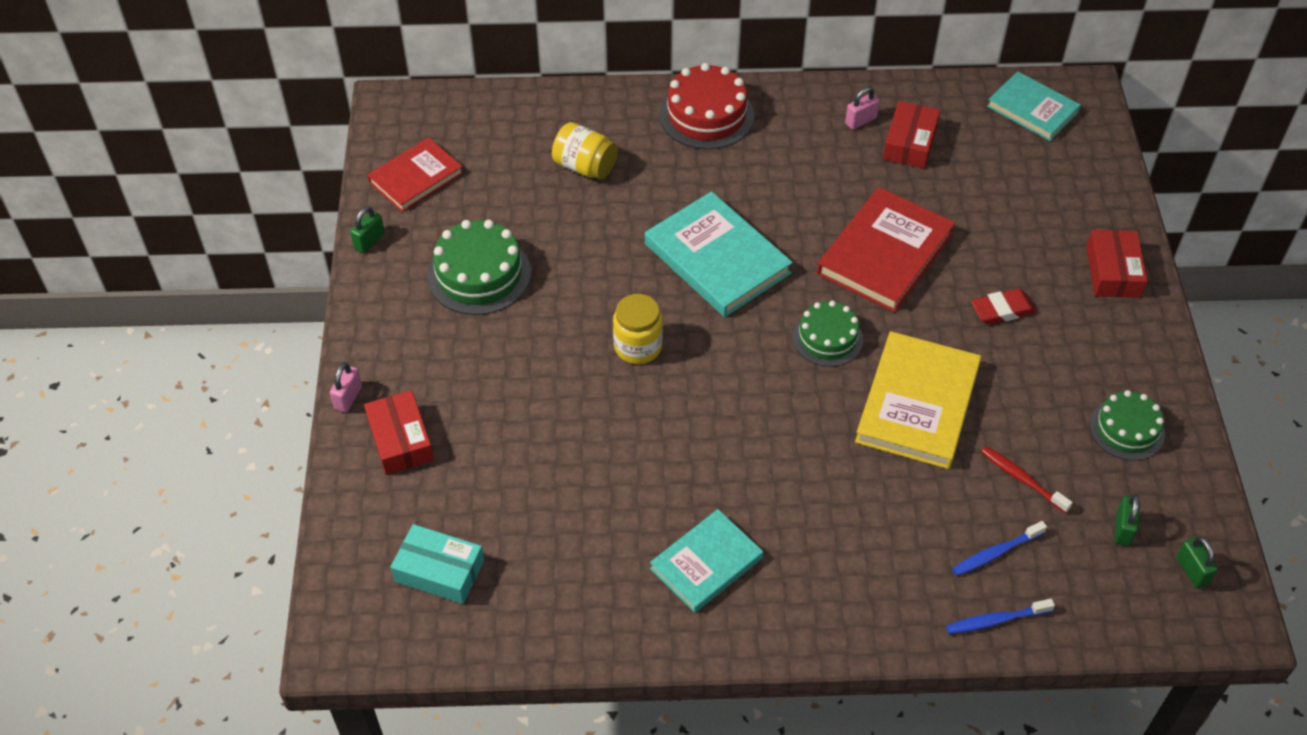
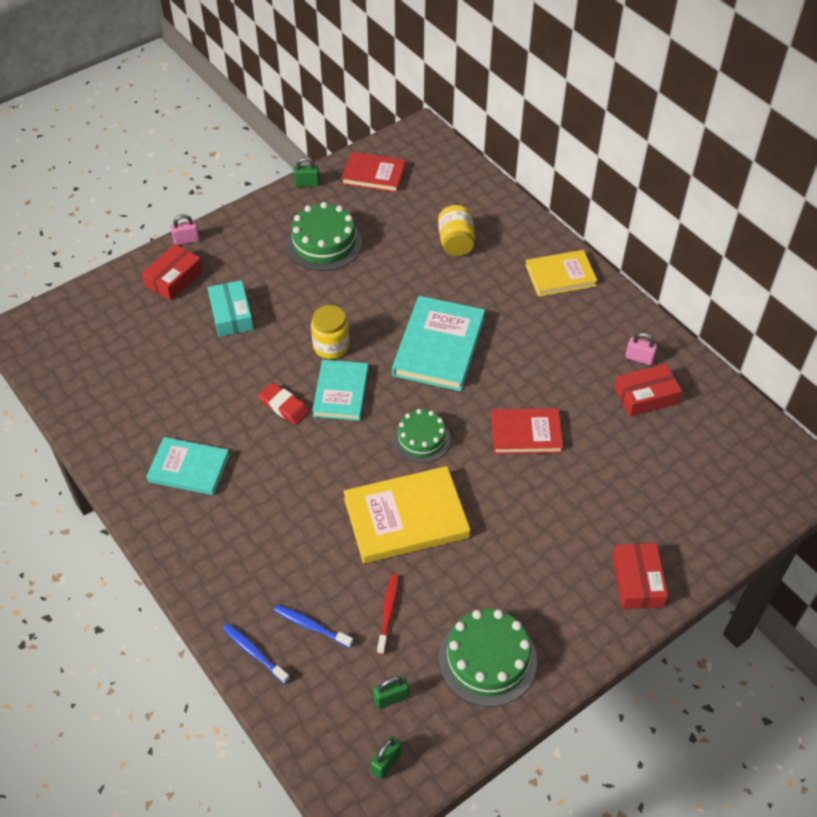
camera: 55 degrees right, 0 degrees up
turquoise box [390,524,484,604] -> turquoise box moved to [208,280,254,337]
red cake [659,63,754,149] -> yellow book [525,250,598,297]
red book [817,187,955,313] -> red book [491,408,563,454], size x0.65
red eraser [971,288,1036,325] -> red eraser moved to [258,383,310,425]
turquoise book [987,71,1081,141] -> turquoise book moved to [312,360,369,421]
red box [1086,230,1148,298] -> red box turned 60 degrees counterclockwise [613,543,668,609]
green cake [1090,390,1165,461] -> green cake [439,609,537,707], size x1.51

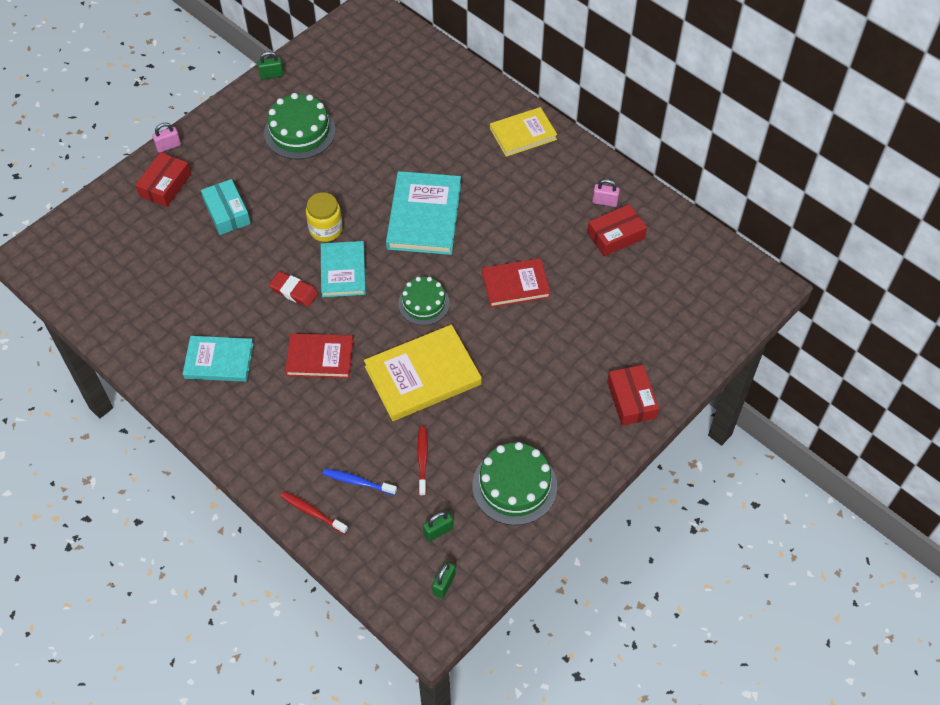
camera: 10 degrees left, 5 degrees up
blue toothbrush [222,623,290,684] -> red toothbrush [280,491,348,534]
red book [341,152,406,193] -> red book moved to [285,333,353,378]
yellow jar [438,205,475,256] -> none

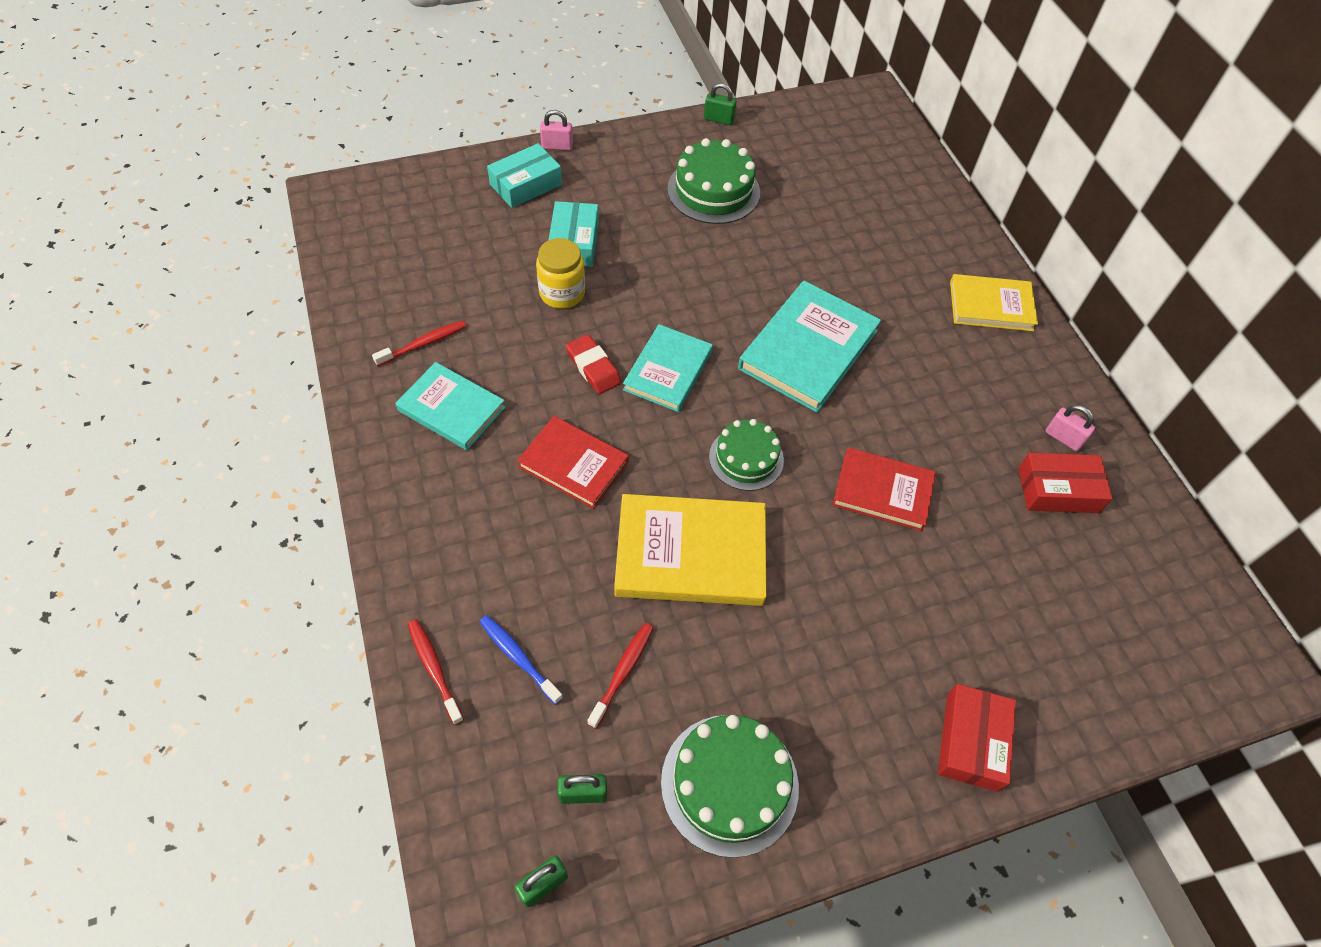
camera: 25 degrees right, 0 degrees up
red box [135,152,191,207] -> turquoise box [487,143,562,208]
yellow jar [306,192,343,242] -> yellow jar moved to [536,238,585,309]
none -> red toothbrush [372,321,466,366]

